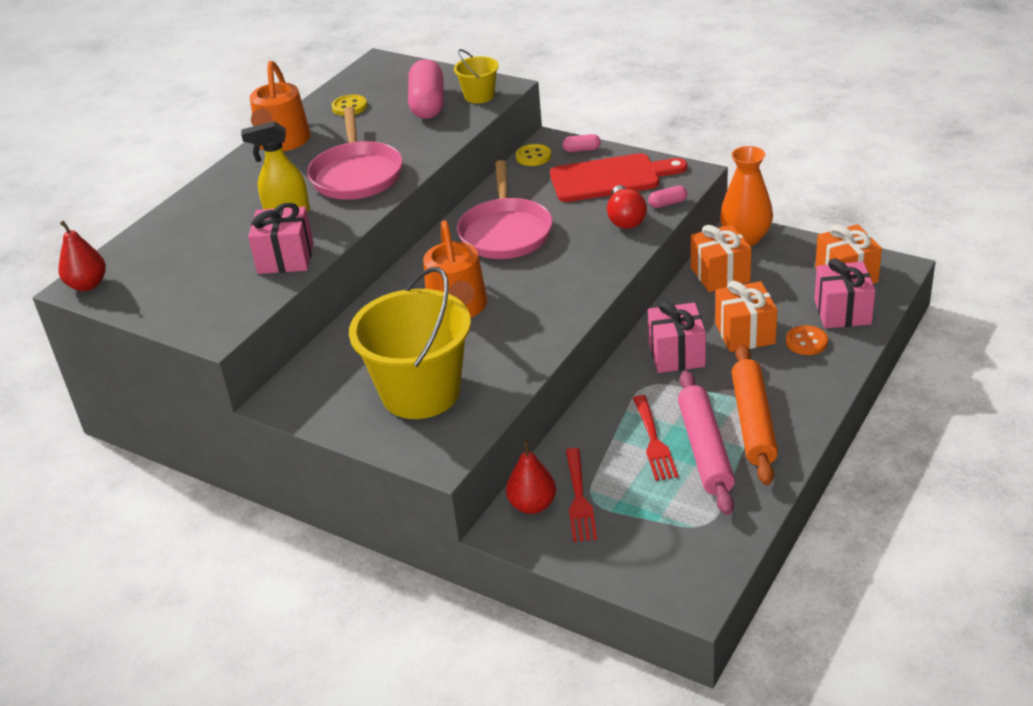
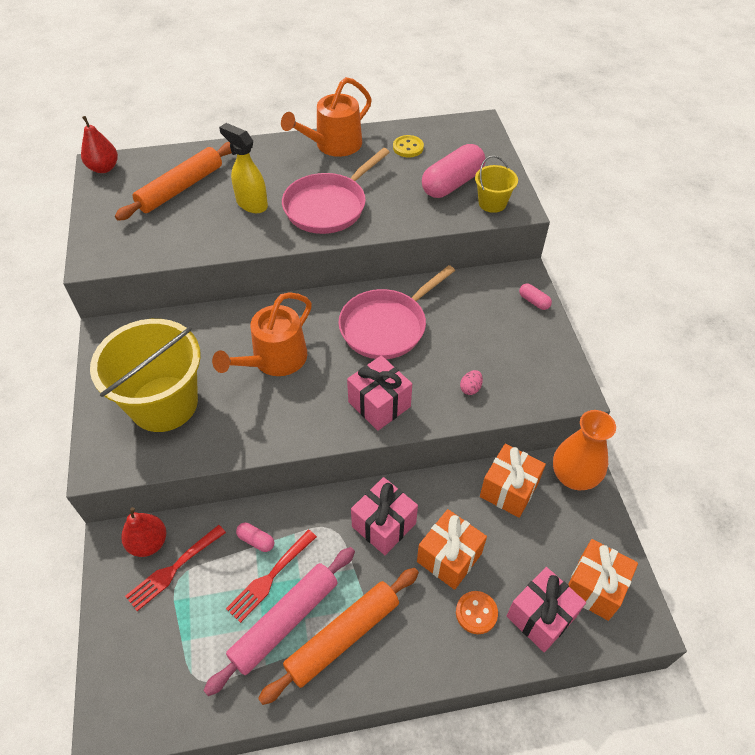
camera: 45 degrees right, 15 degrees up
pink gift [248,203,314,274] -> pink gift moved to [347,356,412,431]
yellow button [516,144,551,166] -> none
red cutting board [550,153,687,202] -> none
red light bulb [607,185,647,229] -> pink egg [460,370,483,395]
pink capsule [648,185,687,208] -> pink capsule moved to [236,523,274,552]
none -> orange rolling pin [115,142,232,221]

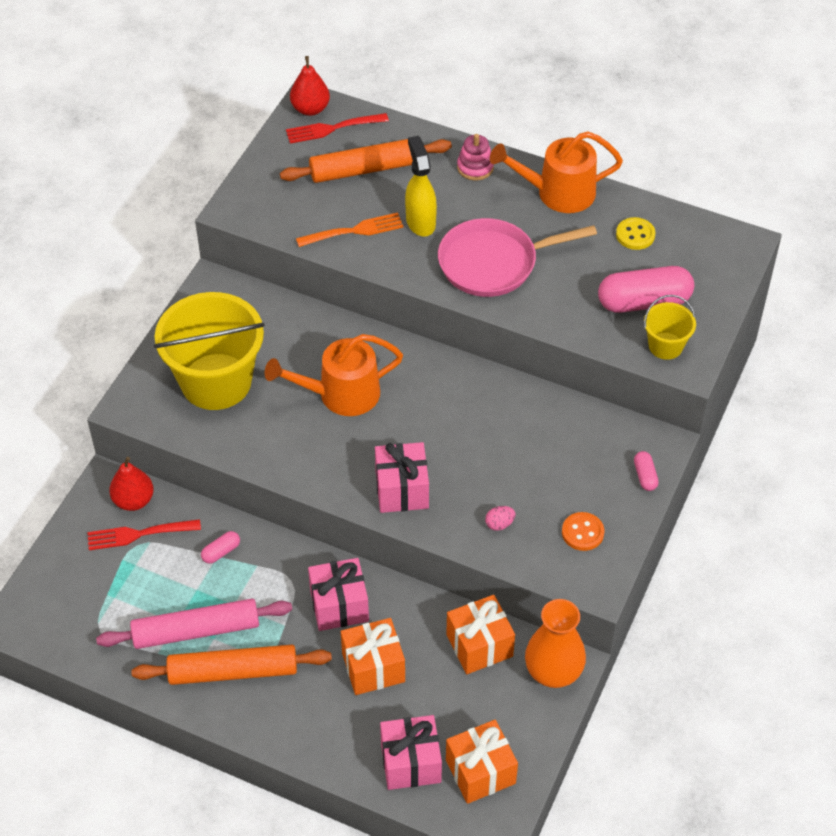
camera: 35 degrees right, 0 degrees up
red fork [226,530,317,623] -> red fork moved to [286,113,389,144]
pink capsule [236,523,274,552] -> pink capsule turned 75 degrees clockwise [201,531,240,564]
pink pan [338,265,455,359] -> none
orange button [456,591,498,634] -> orange button moved to [562,512,604,551]
none -> orange fork [296,213,403,247]
none -> pink stacking toy [457,134,494,180]

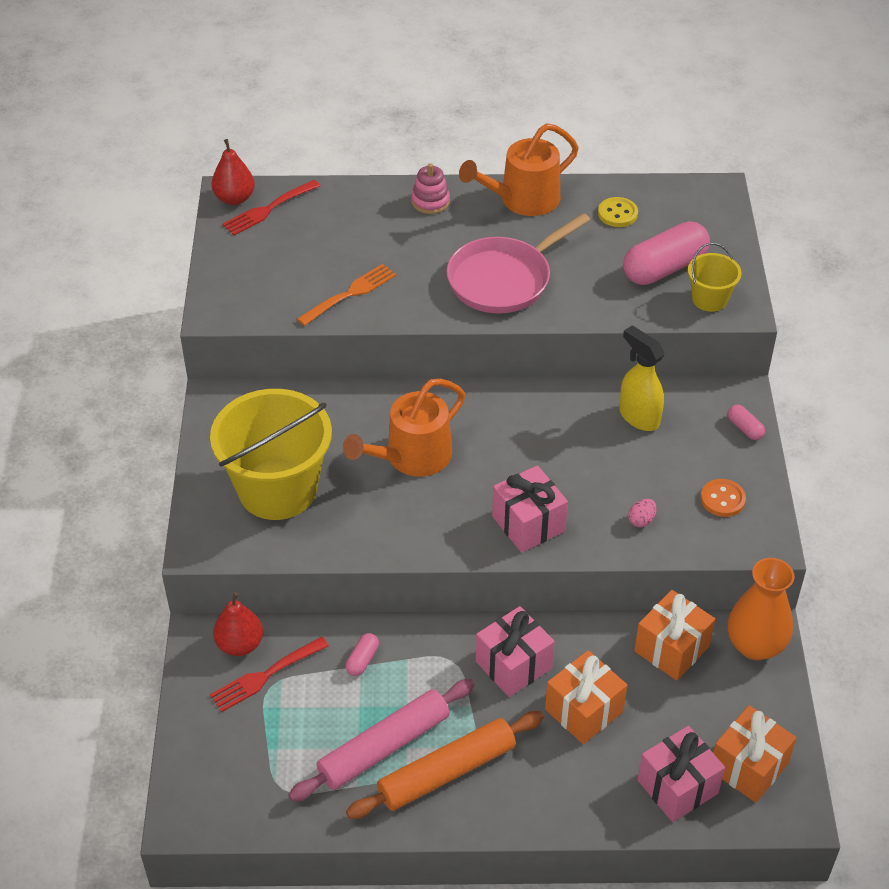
camera: 25 degrees left, 5 degrees down
orange rolling pin [280,139,452,183] -> none
yellow spray bottle [405,136,437,237] -> yellow spray bottle moved to [619,325,665,431]

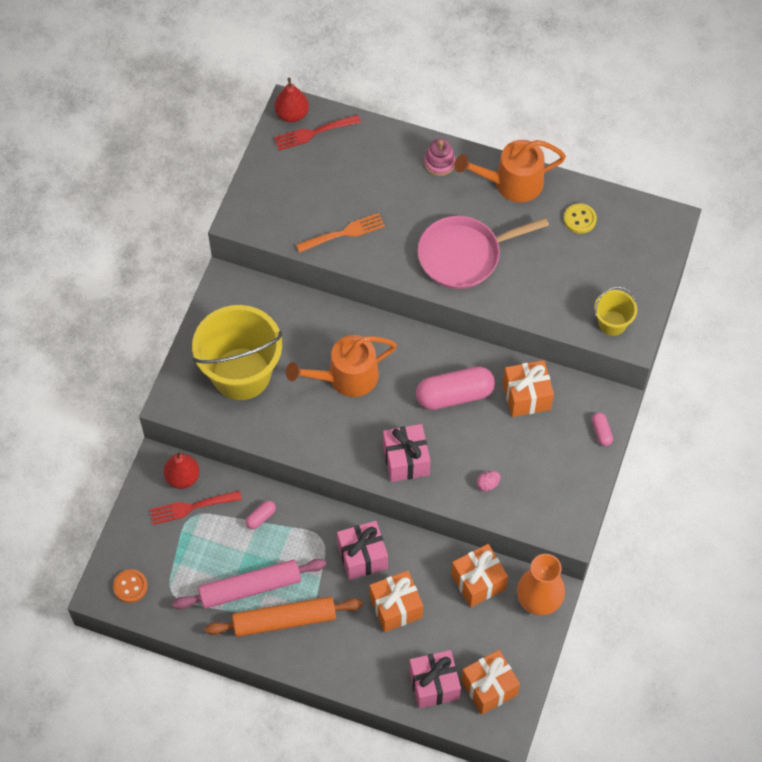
camera: 20 degrees right, 15 degrees up
yellow spray bottle [619,325,665,431] -> orange gift [503,360,554,417]
pink capsule [623,221,710,285] -> pink capsule moved to [416,366,495,410]
orange button [701,479,746,517] -> orange button moved to [113,569,148,603]

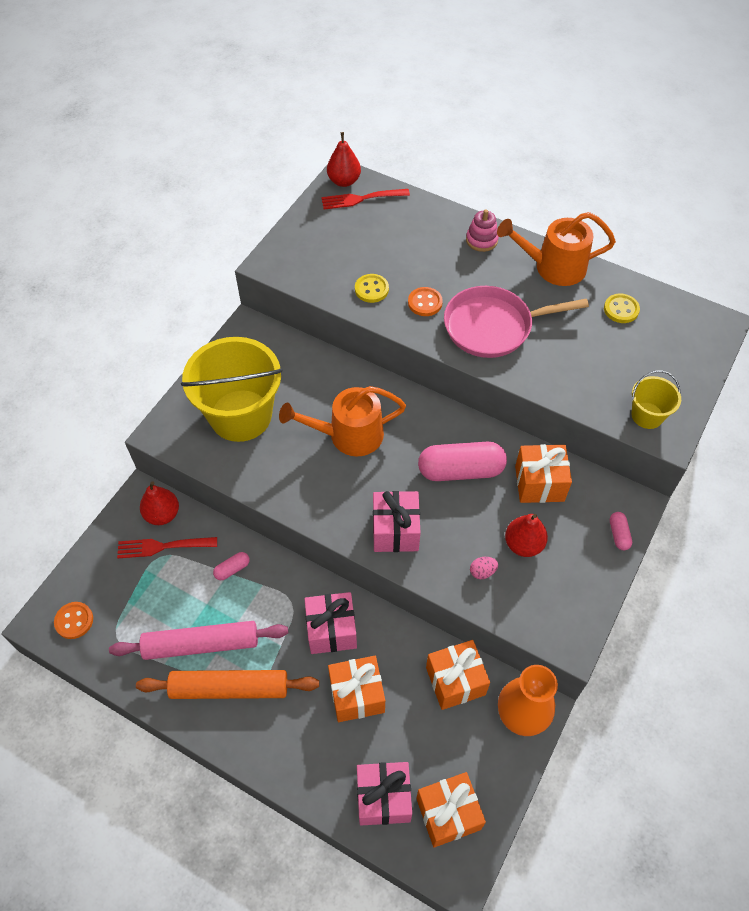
camera: 10 degrees right, 5 degrees down
orange fork [296,213,385,253] -> yellow button [355,274,389,303]
none -> orange button [408,287,443,316]
none -> red pear [505,514,548,557]

